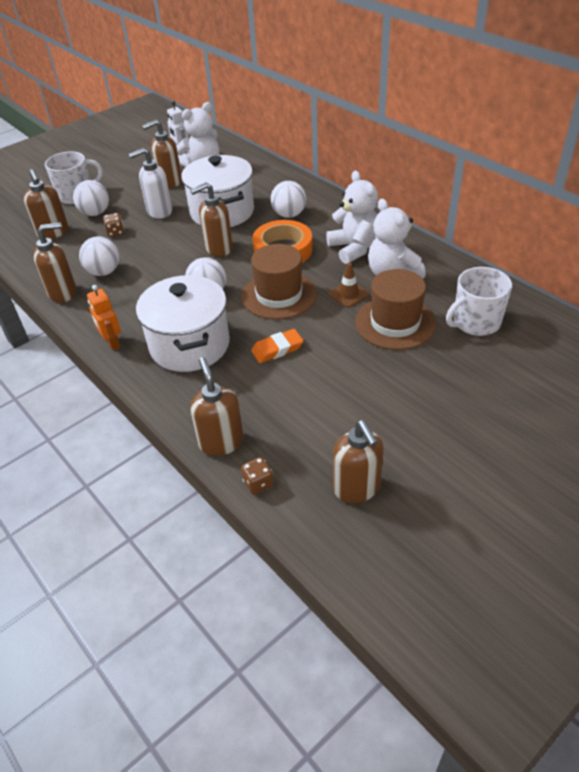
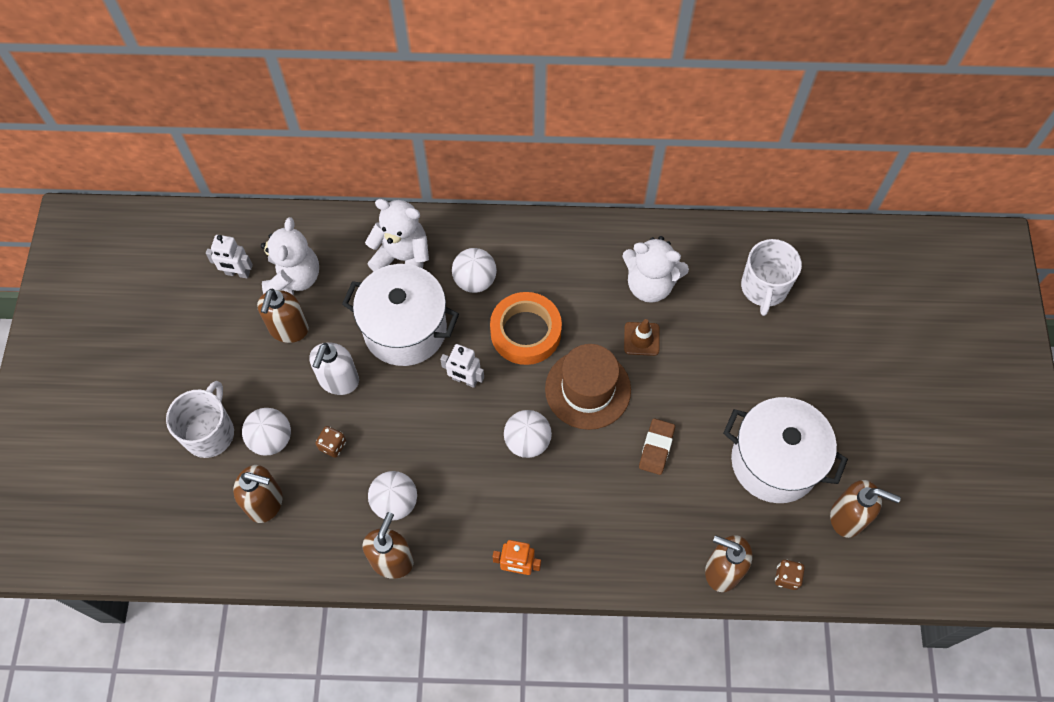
camera: 50 degrees left, 20 degrees up
white pot [136,275,230,372] -> white pot moved to [723,397,848,503]
brown soap dispenser [190,182,233,257] -> white robot [440,344,484,388]
orange eraser [251,329,303,363] -> brown eraser [639,418,675,475]
white teddy bear [326,171,378,264] -> white teddy bear moved to [365,199,429,271]
brown hat [355,269,436,350] -> none

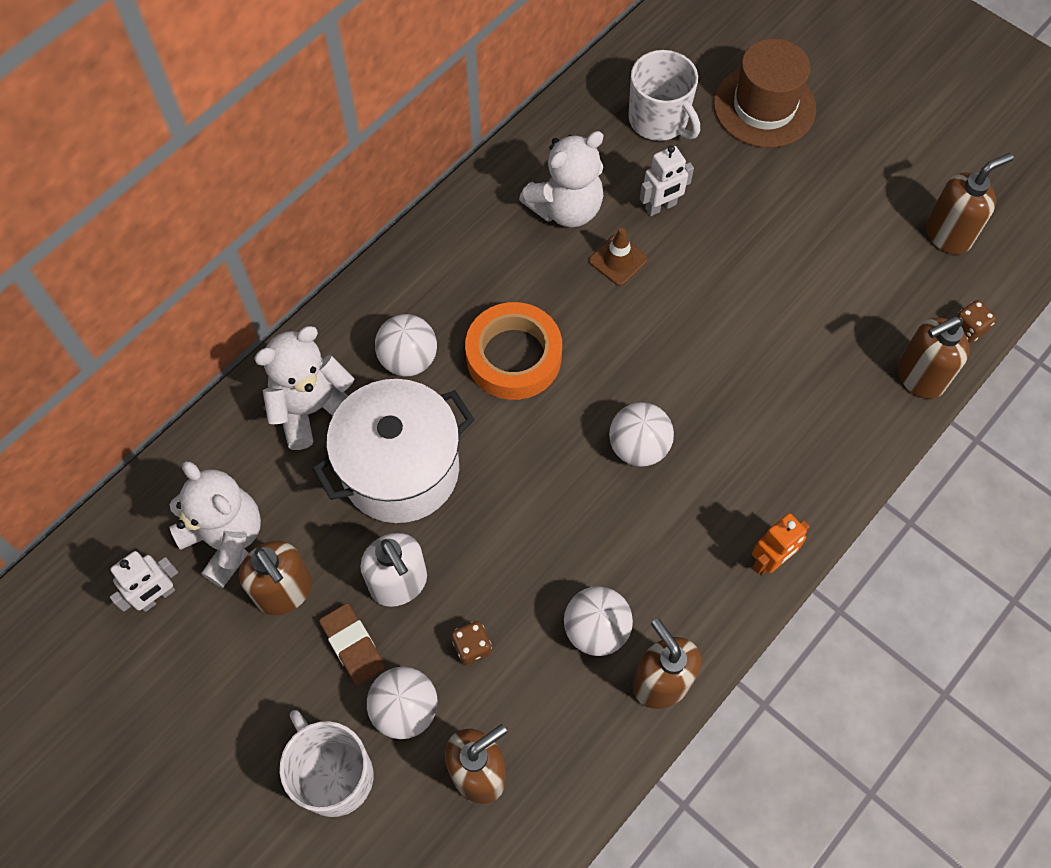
camera: 50 degrees left, 0 degrees up
white robot [440,344,484,388] -> white robot moved to [640,145,694,216]
brown hat [545,344,631,430] -> brown hat moved to [714,38,816,148]
brown eraser [639,418,675,475] -> brown eraser moved to [319,603,385,685]
white pot [723,397,848,503] -> none

